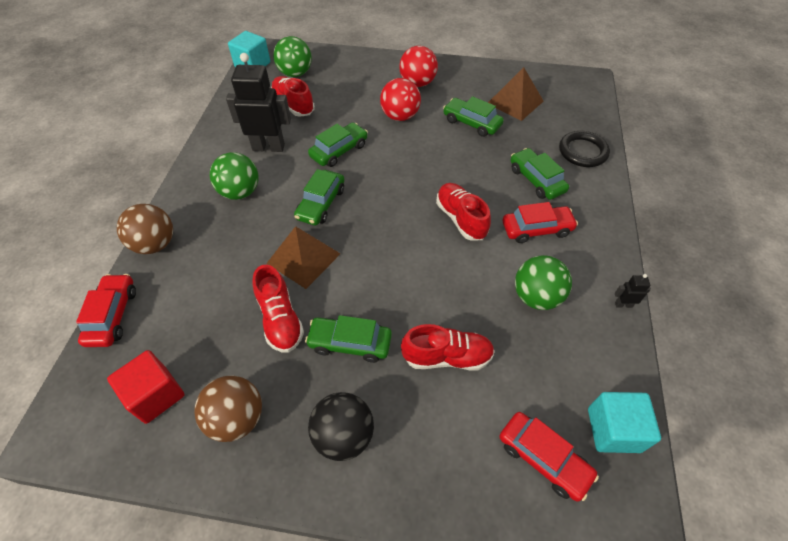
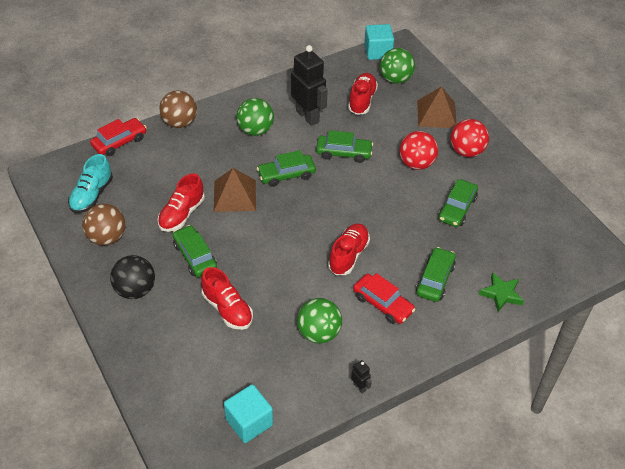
camera: 50 degrees right, 5 degrees down
red cube [107,350,185,424] -> turquoise shoe [68,154,113,213]
green car [443,96,504,137] -> green car turned 150 degrees counterclockwise [438,179,478,227]
brown pyramid [488,67,544,121] -> brown pyramid moved to [417,86,457,128]
red car [499,412,599,501] -> none
black ring [559,131,610,167] -> green star [479,272,524,312]

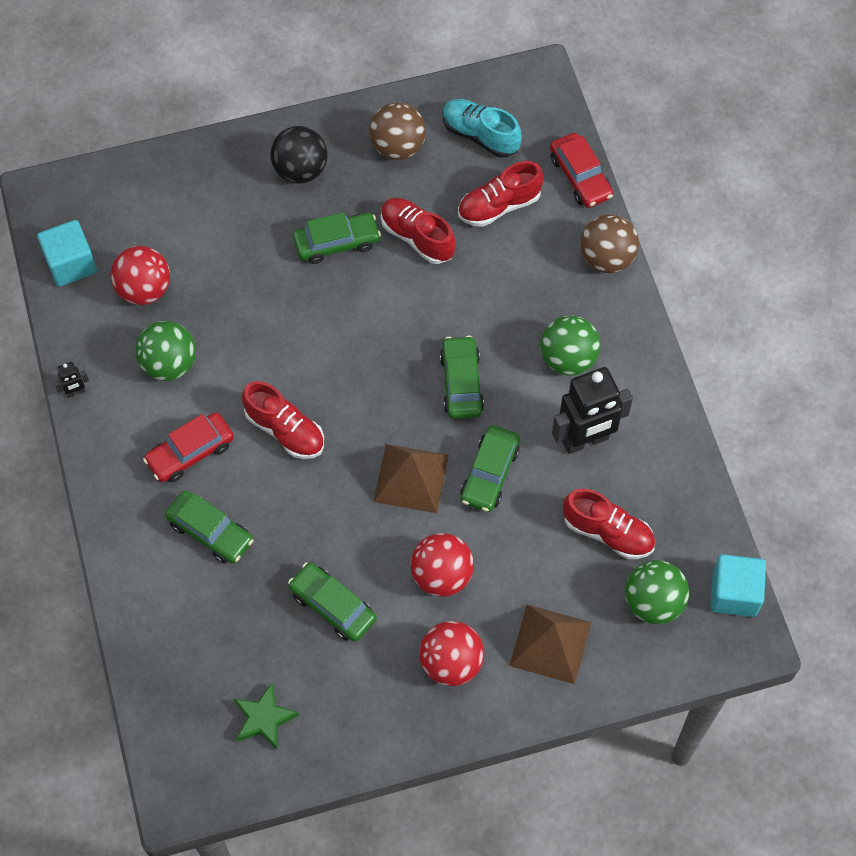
camera: 105 degrees right, 15 degrees up
red shoe [201,267,253,330] -> red shoe moved to [458,161,544,227]
brown pyramid [214,168,256,212] -> brown pyramid moved to [373,444,449,513]
green star [479,272,524,312] -> green star moved to [234,683,299,750]
none -> red ball [111,246,170,305]

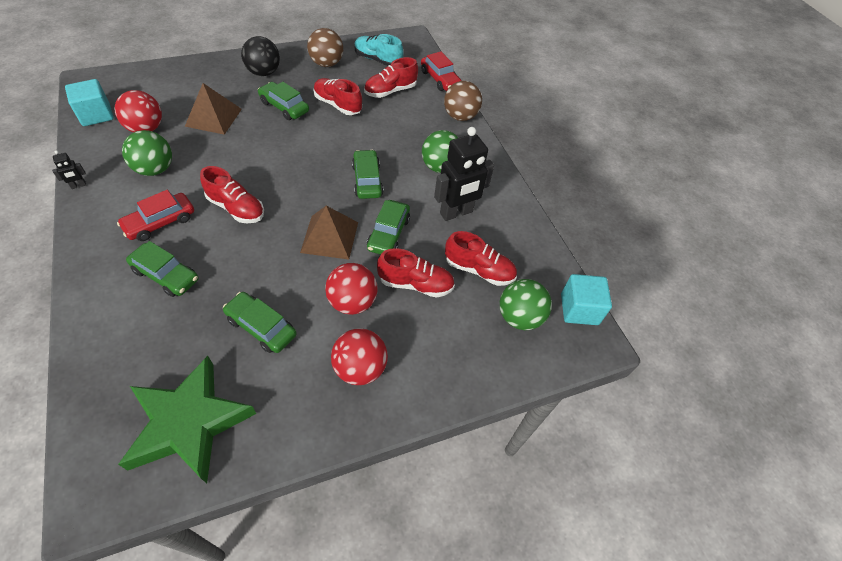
camera: 10 degrees left, 10 degrees down
green star [234,683,299,750] -> green star [118,356,256,483], size x2.05
green car [293,212,381,264] -> green car turned 120 degrees counterclockwise [258,82,309,120]
brown pyramid [509,605,591,684] -> brown pyramid moved to [185,83,242,135]
none -> red shoe [377,248,455,298]

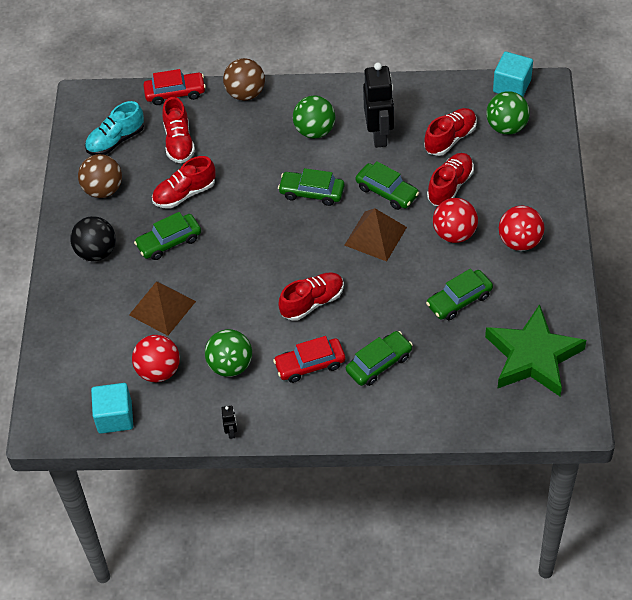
camera: 60 degrees left, 0 degrees up
red car [117,190,194,241] -> red car turned 90 degrees clockwise [273,336,345,383]

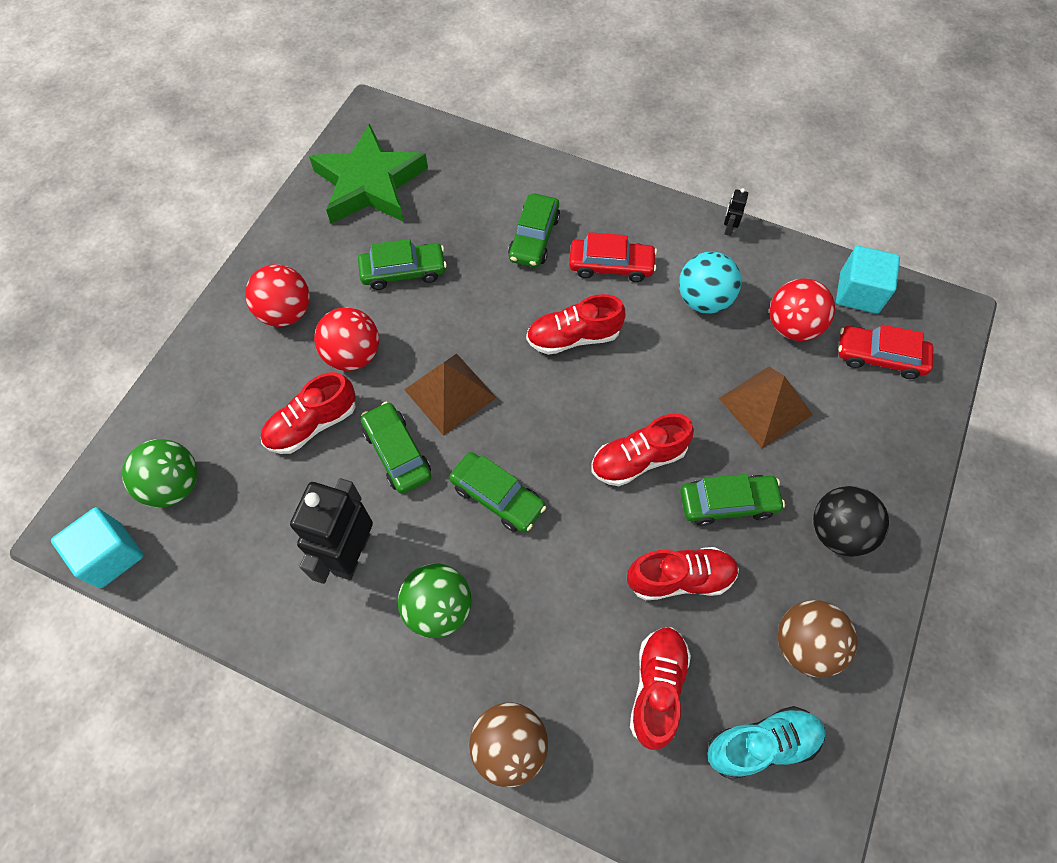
camera: 160 degrees left, 10 degrees up
red car [143,69,206,105] -> red car moved to [838,324,934,379]
green ball [205,329,252,377] -> turquoise ball [679,251,741,313]
green car [346,331,413,386] -> green car turned 60 degrees counterclockwise [508,193,560,267]
red shoe [424,108,477,156] -> red shoe moved to [591,414,694,486]

